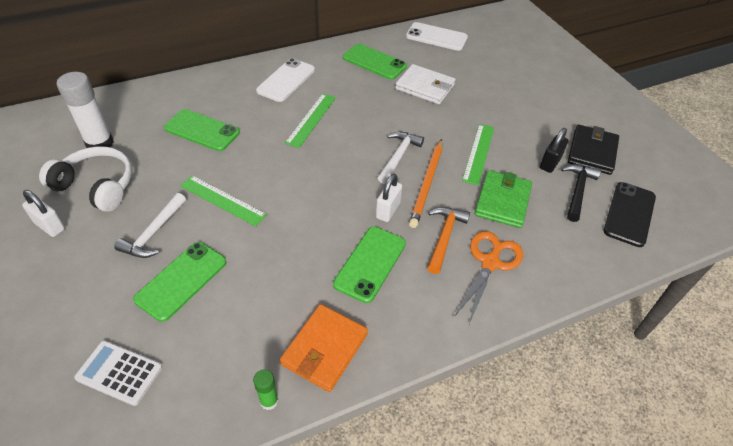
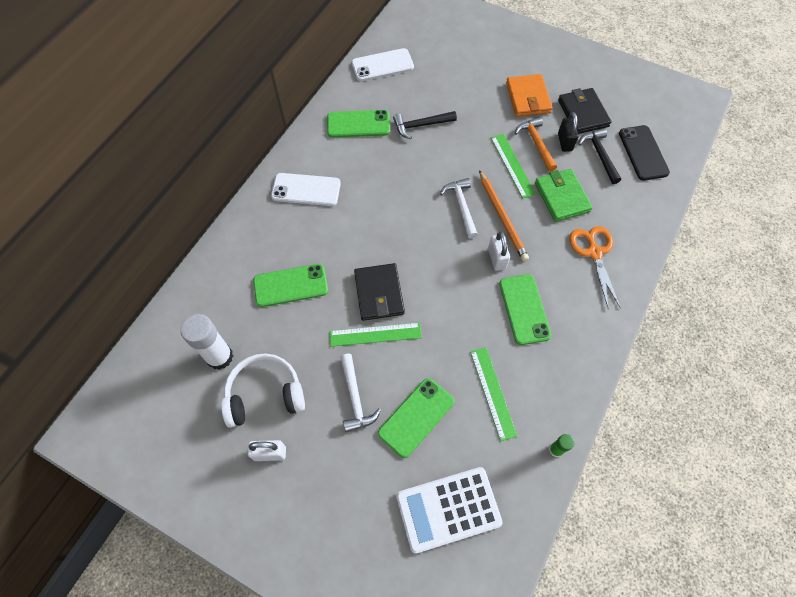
camera: 35 degrees left, 15 degrees up
white calculator [74,340,162,406] -> white calculator [396,467,503,554], size x1.56
green phone [133,242,226,322] -> green phone turned 45 degrees clockwise [378,378,454,458]
white phone [256,58,315,102] -> white phone turned 75 degrees counterclockwise [271,173,341,206]
orange wallet [280,304,368,392] -> orange wallet moved to [506,74,553,117]
green ruler [285,94,336,148] -> green ruler moved to [470,347,518,441]
white wallet [395,64,456,104] -> black hammer [393,111,457,139]
orange hammer [427,207,470,274] -> orange hammer moved to [515,117,557,172]
none -> black wallet [354,263,405,321]

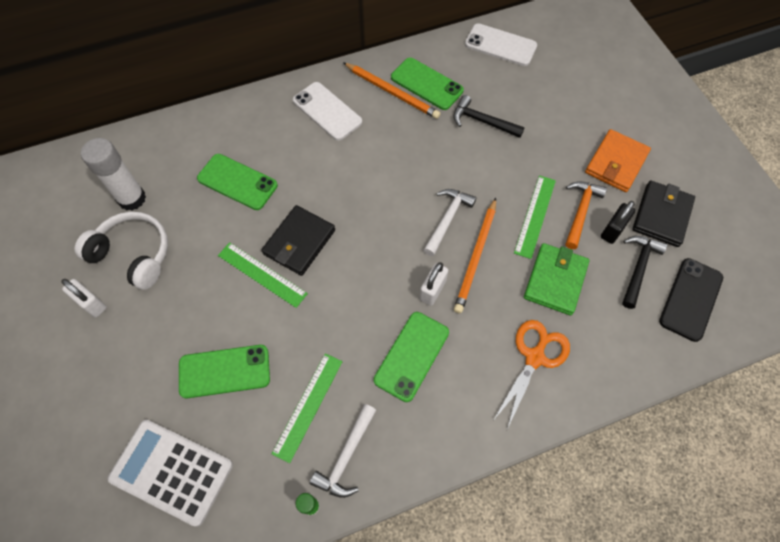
camera: 40 degrees right, 0 degrees up
white hammer [340,354,381,432] -> white hammer moved to [309,404,376,498]
none -> orange pencil [343,62,441,119]

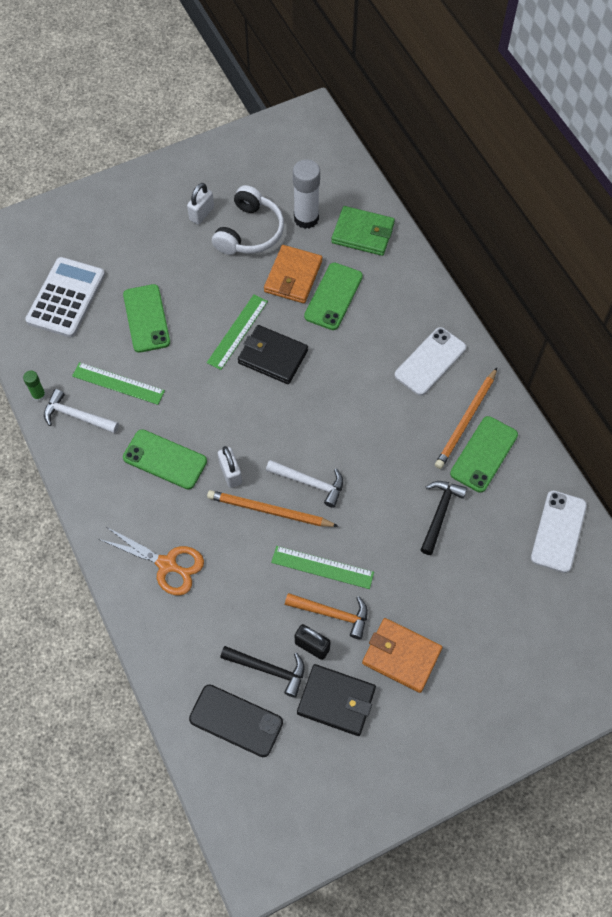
camera: 85 degrees right, 0 degrees up
white padlock [419,262,448,306] -> white padlock turned 45 degrees clockwise [218,446,242,488]
green wallet [524,243,589,316] -> green wallet moved to [332,206,395,256]
none -> orange wallet [264,245,322,303]

